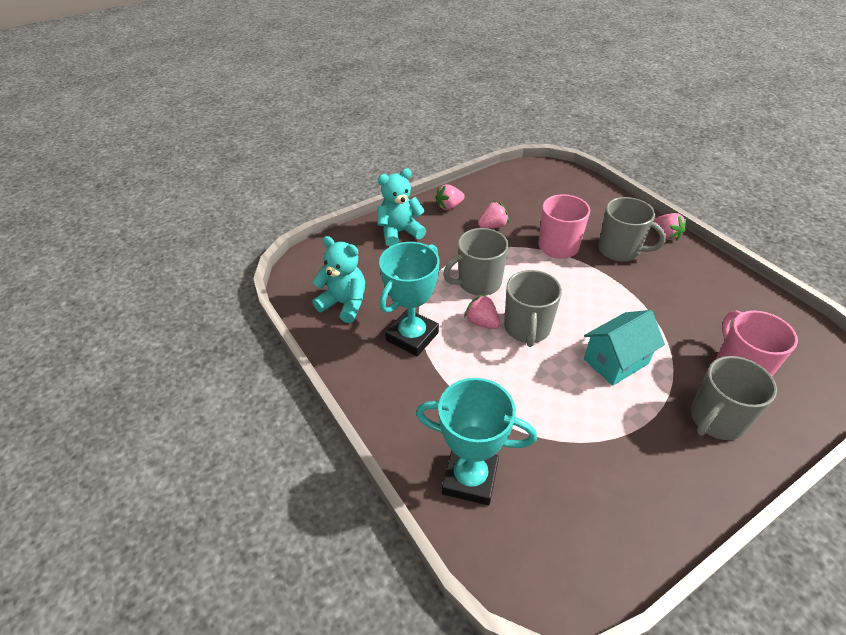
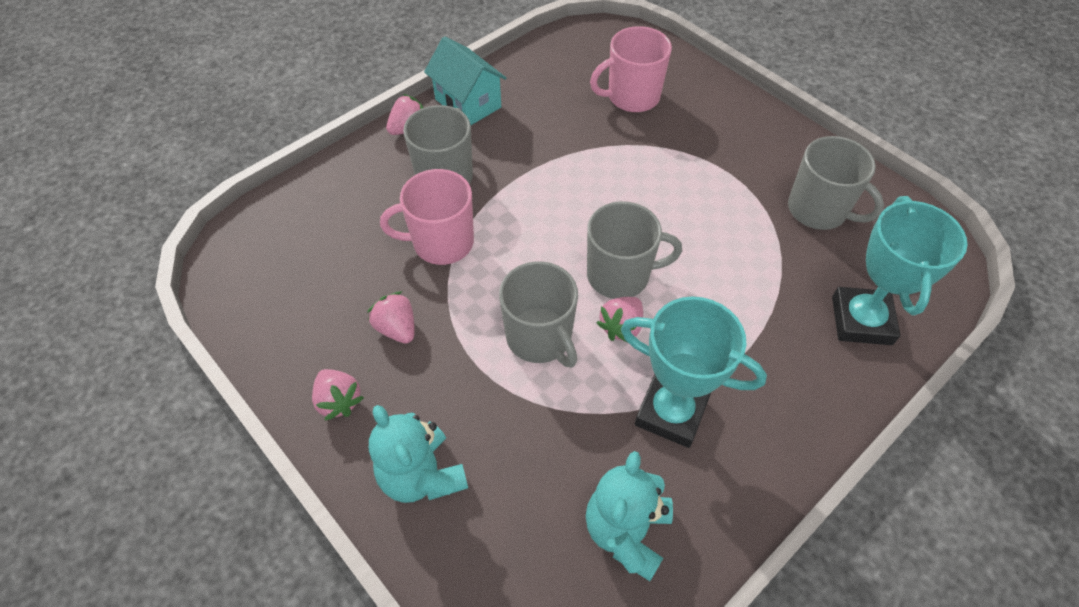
camera: 100 degrees left, 10 degrees up
turquoise house [584,310,665,386] -> turquoise house moved to [424,36,507,125]
grey mug [691,356,777,440] -> grey mug moved to [788,136,884,230]

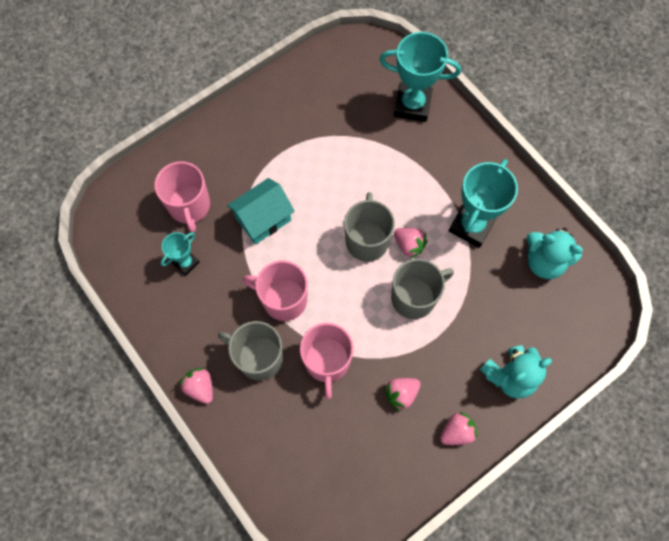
camera: 85 degrees left, 15 degrees up
turquoise house [424,36,507,125] -> turquoise house moved to [227,178,295,244]
grey mug [788,136,884,230] -> none
none -> turquoise trophy [161,232,199,275]
none -> pink mug [243,260,308,321]

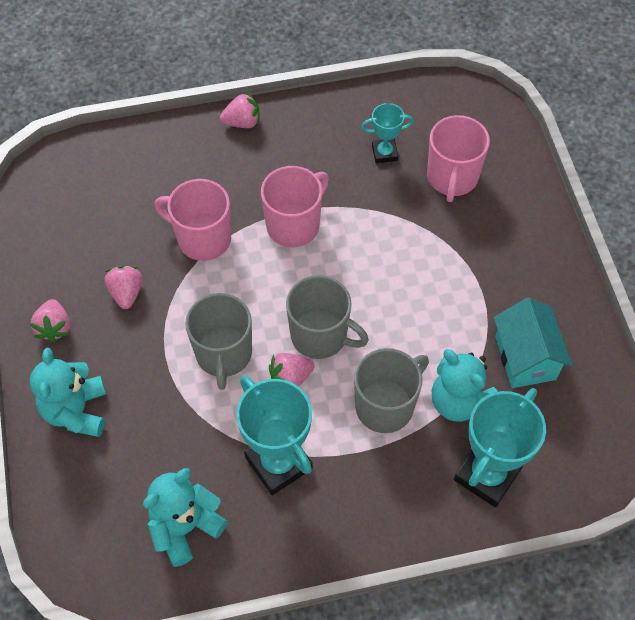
camera: 115 degrees right, 10 degrees down
pink mug [155,161,210,233] -> pink mug turned 90 degrees counterclockwise [427,115,490,202]
turquoise trophy [161,232,199,275] -> turquoise trophy turned 75 degrees counterclockwise [361,103,414,163]
grey mug [218,321,283,381] -> grey mug moved to [354,348,429,433]
turquoise house [227,178,295,244] -> turquoise house moved to [494,298,572,388]
none -> turquoise teddy bear [431,349,498,422]

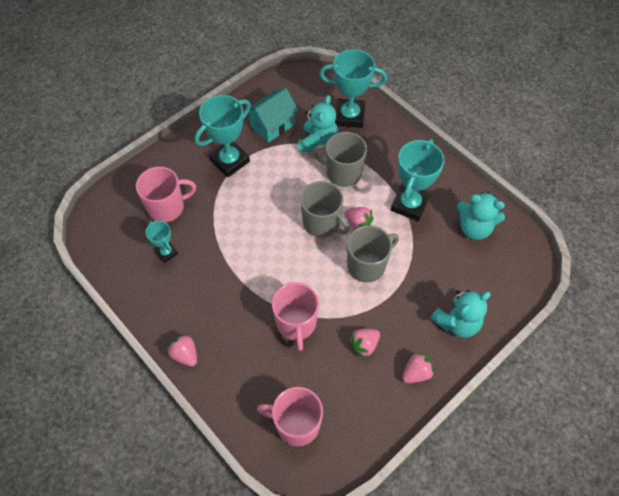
camera: 120 degrees left, 0 degrees up
pink mug [261,166,329,247] -> pink mug moved to [257,387,323,446]
grey mug [286,275,369,359] -> grey mug turned 135 degrees clockwise [300,181,350,237]
none -> turquoise trophy [195,95,251,177]

